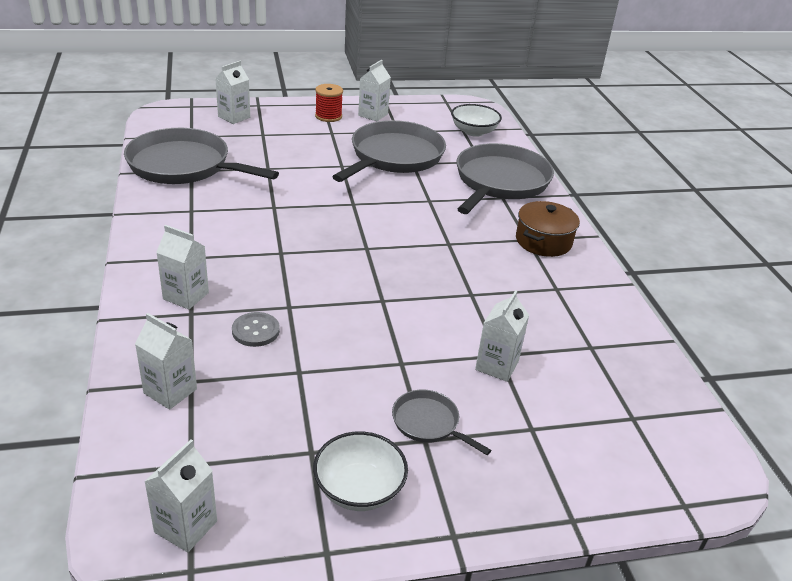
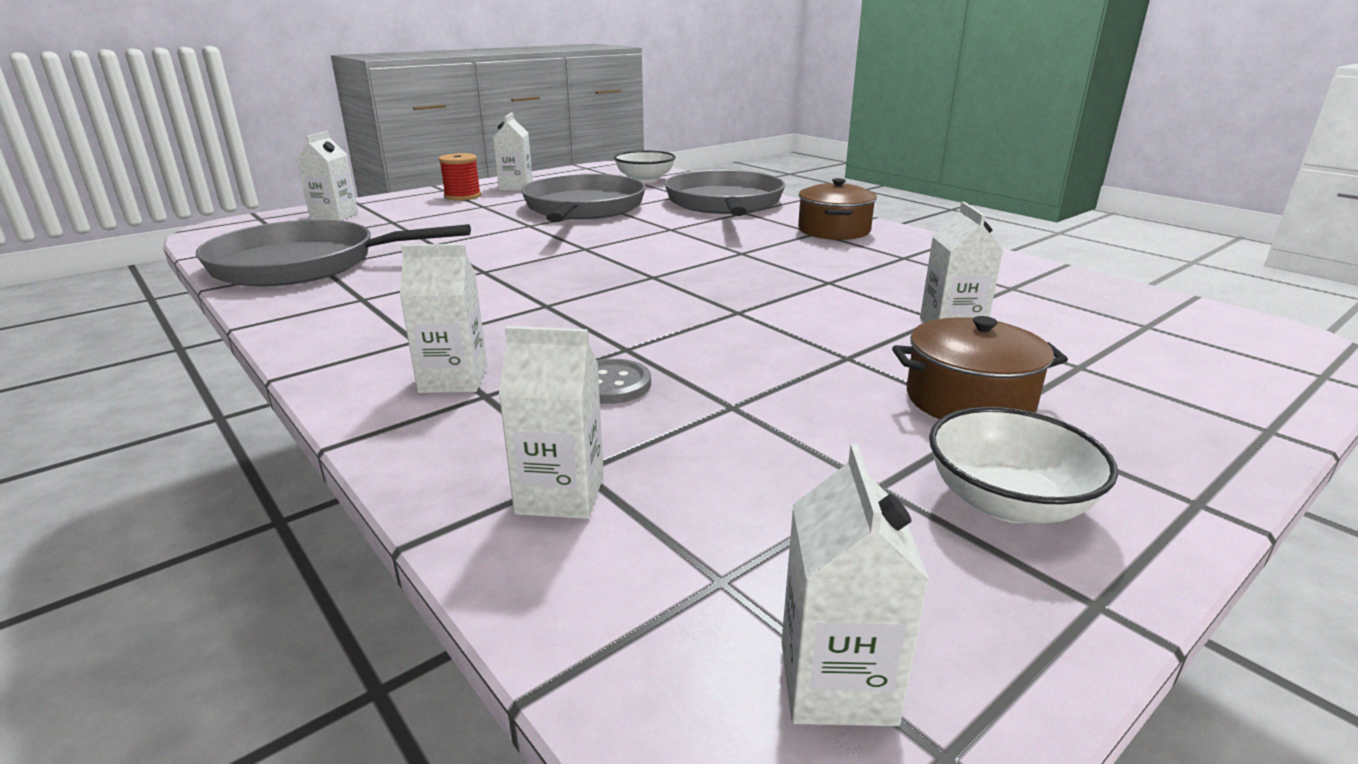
camera: 25 degrees left, 10 degrees down
grey pan [392,390,492,455] -> brown pot [892,316,1068,419]

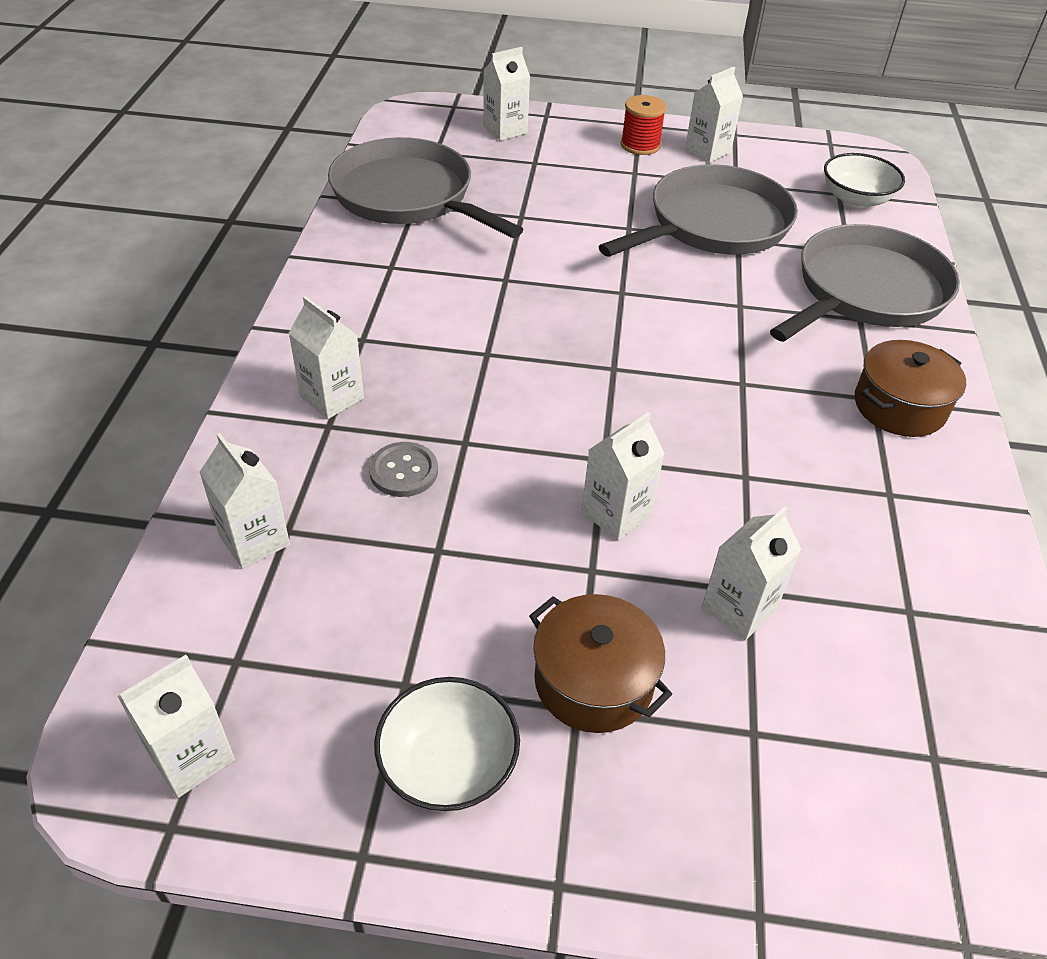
camera: 45 degrees right, 20 degrees up
none -> white carton [581,412,665,541]

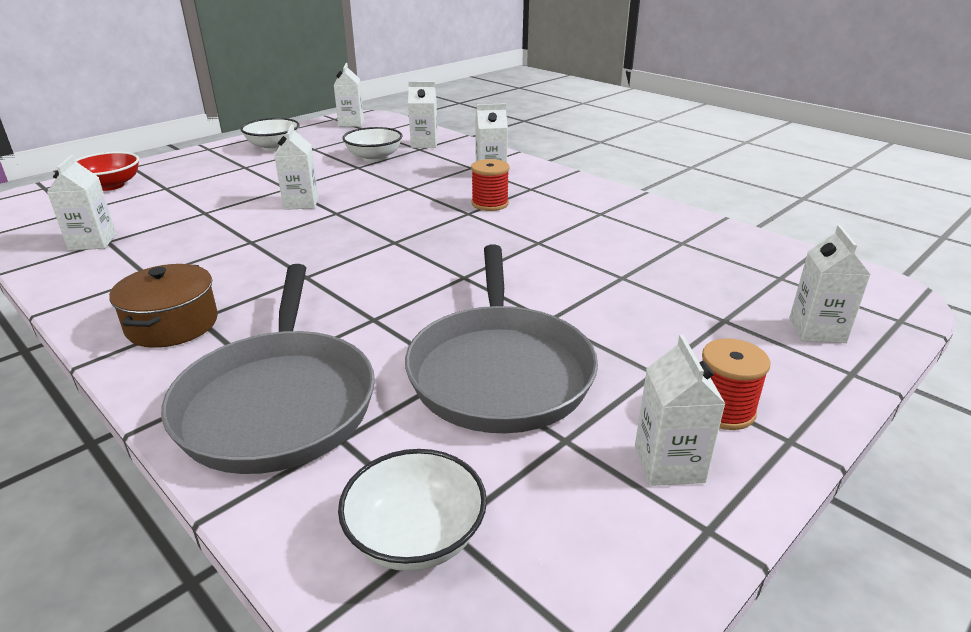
camera: 130 degrees right, 15 degrees down
grey pan [328,137,523,238] -> none
grey button [369,442,438,497] -> none
brown pot [529,594,672,733] -> none
white carton [702,506,801,640] -> white carton moved to [47,155,116,251]
none -> red bowl [76,152,139,191]
none -> white bowl [342,127,402,162]
none -> red spool [471,159,509,211]

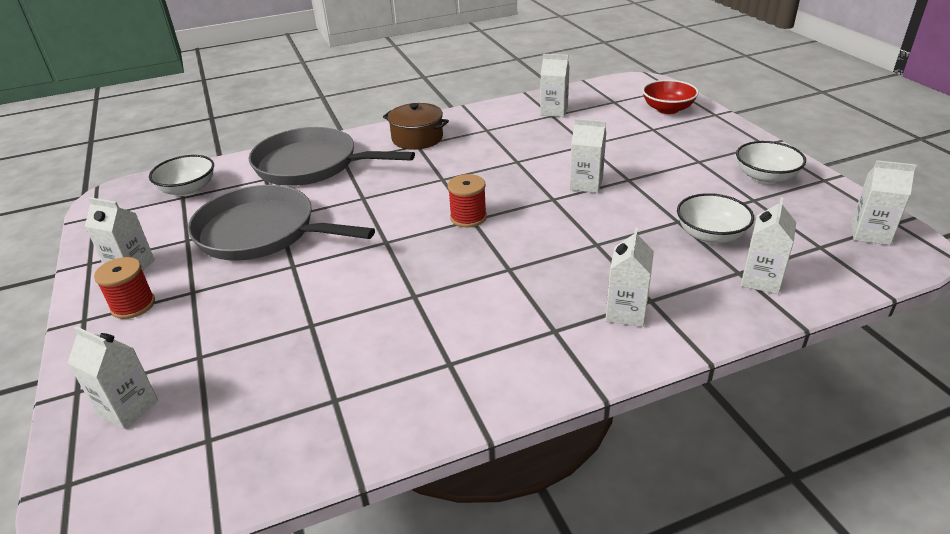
camera: 115 degrees right, 5 degrees up
red spool [471,159,509,211] -> red spool moved to [448,174,487,227]

